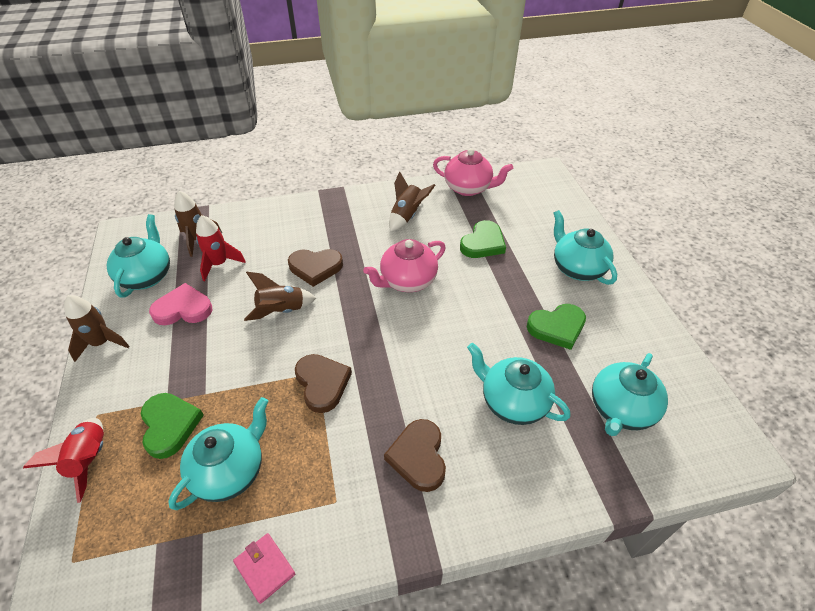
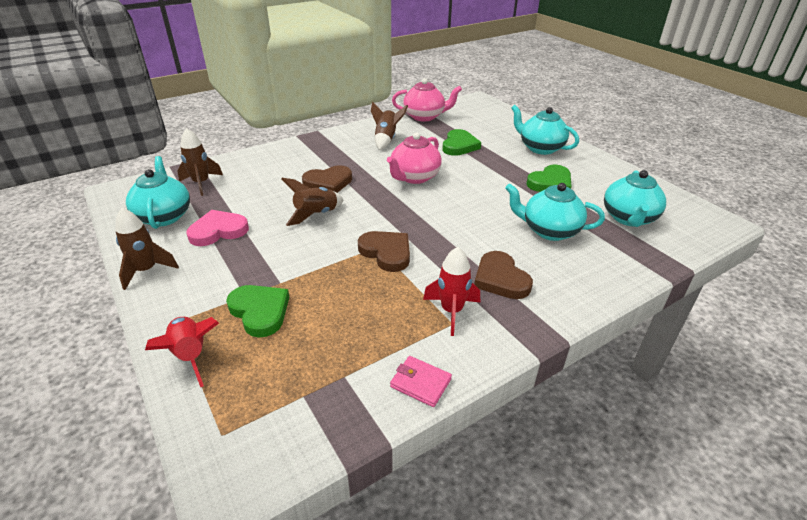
camera: 20 degrees left, 10 degrees down
turquoise teapot [168,397,268,510] -> none
red rocket [196,215,246,281] -> red rocket moved to [423,247,480,336]

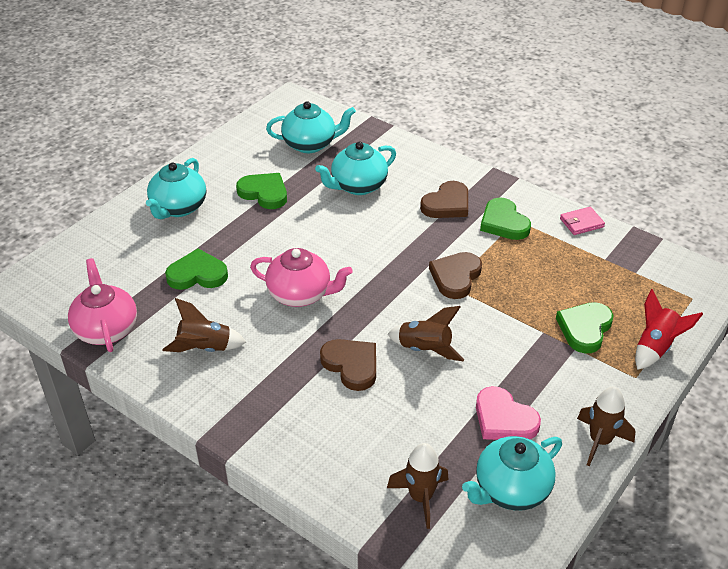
camera: 110 degrees left, 5 degrees up
pink wallet [390,356,452,407] -> pink wallet turned 60 degrees clockwise [560,207,605,235]
red rocket [423,247,480,336] -> green heart [480,197,531,240]
turquoise teapot [505,183,605,241] -> turquoise teapot turned 60 degrees clockwise [315,141,396,195]

